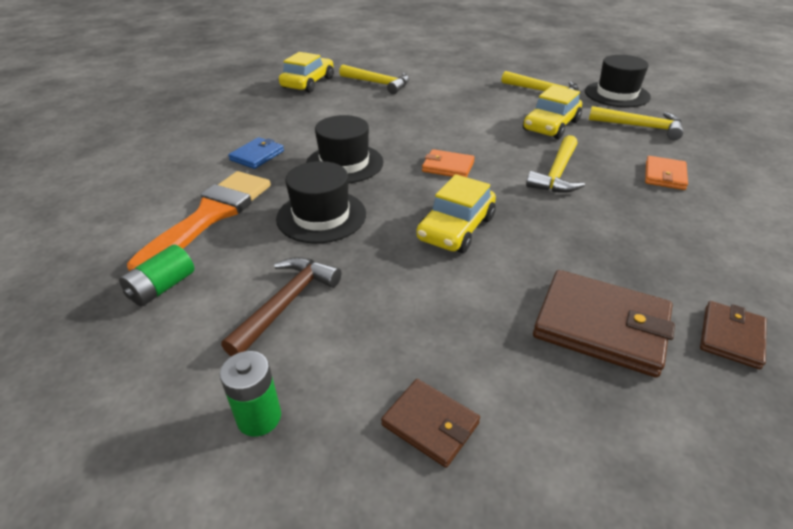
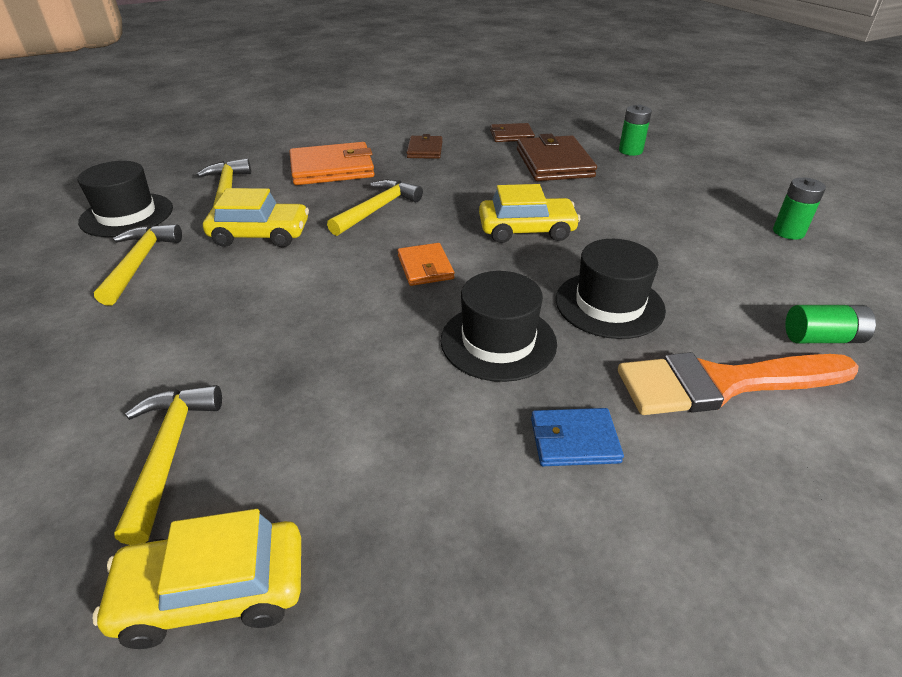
camera: 125 degrees left, 0 degrees up
brown hammer [221,257,341,356] -> none
brown wallet [381,379,480,468] -> brown wallet moved to [406,134,443,159]
yellow hammer [526,135,585,193] -> yellow hammer turned 45 degrees counterclockwise [327,179,423,236]
orange wallet [645,156,688,190] -> orange wallet [289,142,375,185], size x1.77
none -> green battery [619,105,652,156]

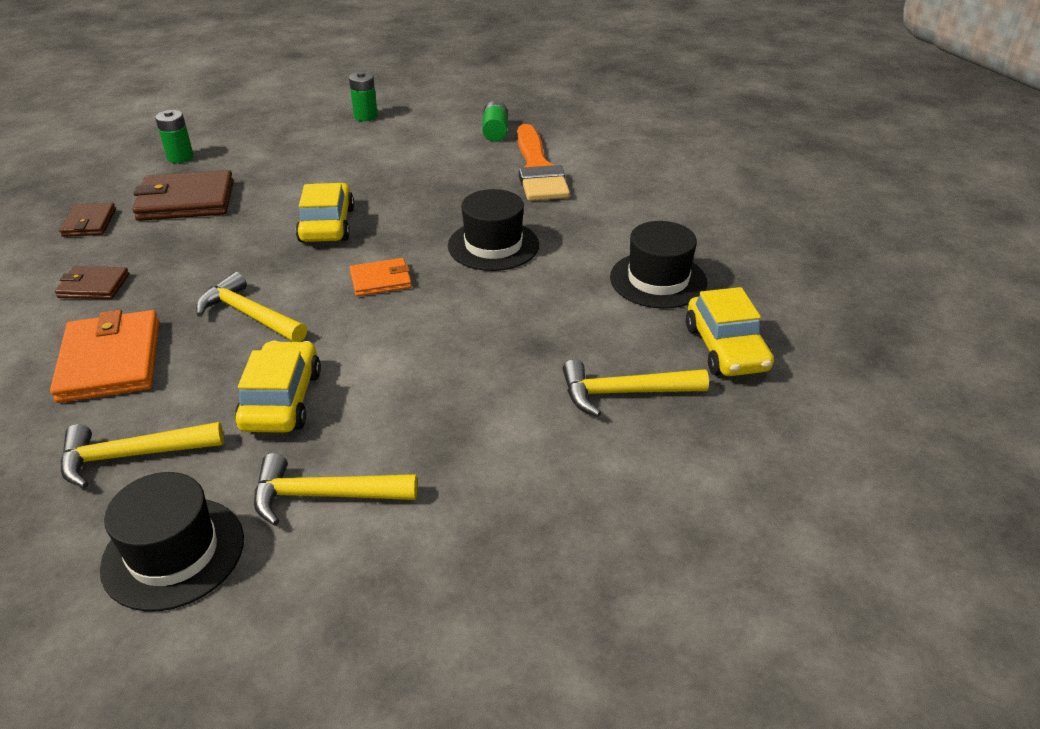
camera: 90 degrees left, 0 degrees up
blue wallet [531,408,624,466] -> none
black hat [556,239,666,339] -> black hat moved to [610,221,707,309]

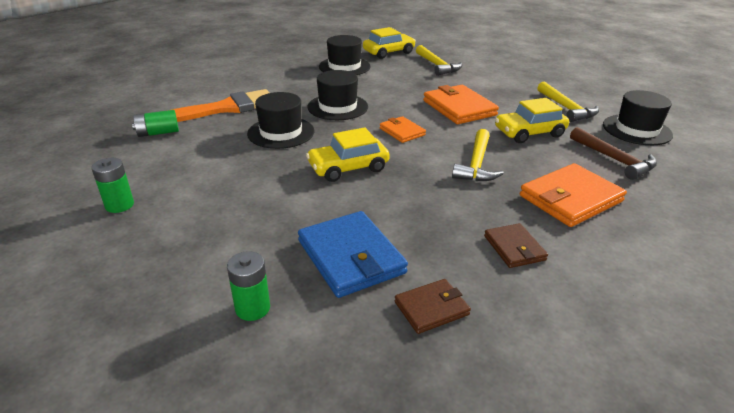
camera: 110 degrees left, 5 degrees down
yellow hammer [61,422,224,488] -> brown hammer [570,127,657,180]
brown wallet [133,170,234,221] -> blue wallet [298,211,408,298]
none -> black hat [247,92,314,149]
none -> orange wallet [423,85,499,124]

